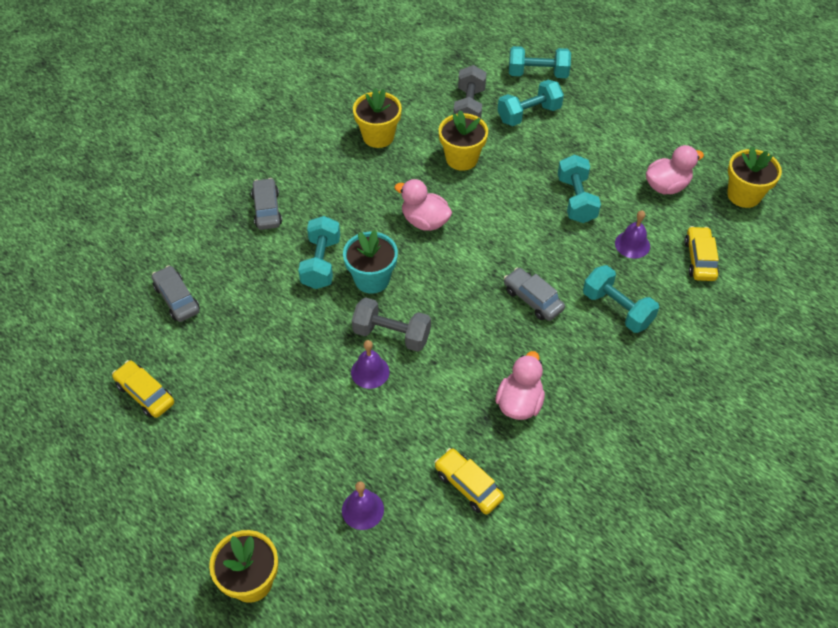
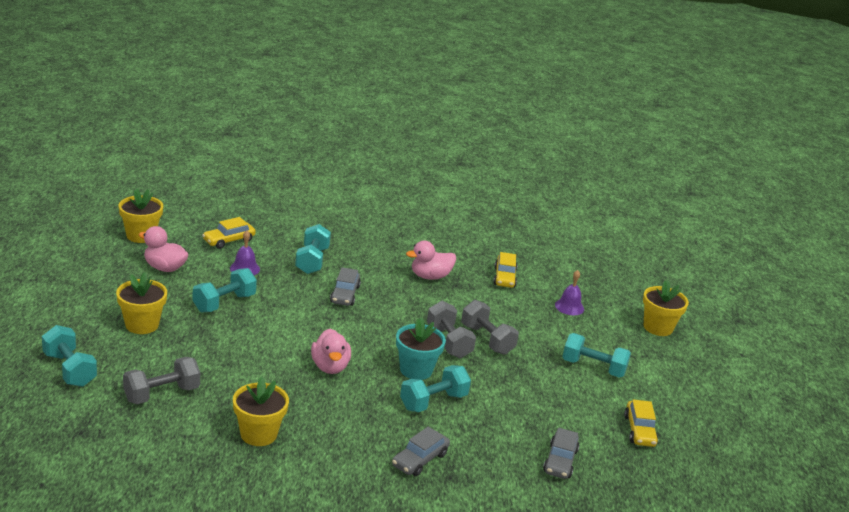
camera: 135 degrees left, 25 degrees down
purple bell [351,340,389,389] -> grey dumbbell [461,300,519,355]
yellow flower pot [439,110,488,171] -> yellow flower pot moved to [116,272,167,334]
turquoise dumbbell [498,80,564,126] -> turquoise dumbbell moved to [562,333,631,378]

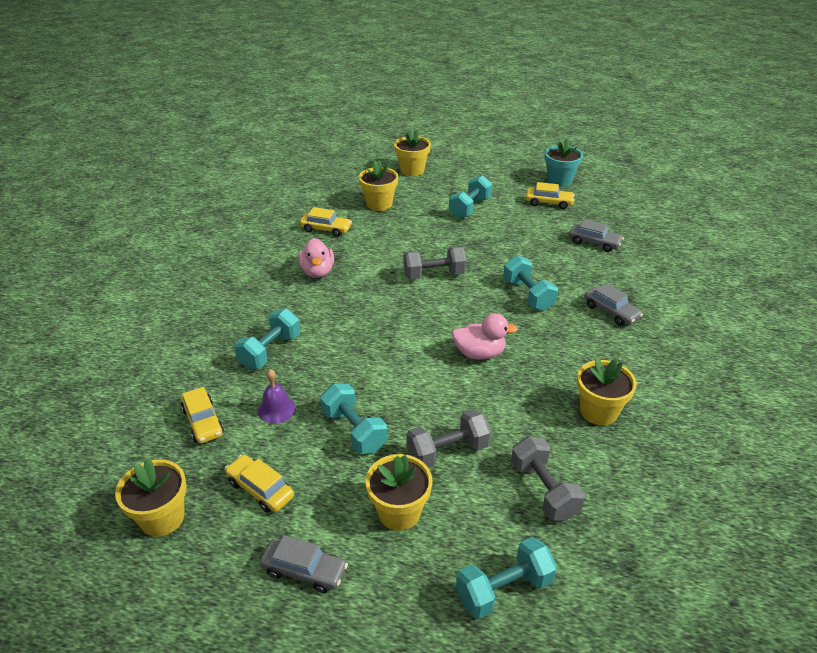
camera: 75 degrees left, 10 degrees up
pink duck [138,226,188,272] -> yellow car [225,455,294,513]
turquoise dumbbell [295,224,331,274] -> turquoise dumbbell turned 75 degrees counterclockwise [234,309,300,369]
grey car [330,267,361,306] -> grey car moved to [260,535,348,593]
turquoise flower pot [396,318,446,380] -> turquoise flower pot moved to [545,138,583,187]
grey dumbbell [461,300,519,355] -> grey dumbbell moved to [406,410,491,467]
purple bell [555,270,584,315] -> yellow flower pot [359,160,398,211]

